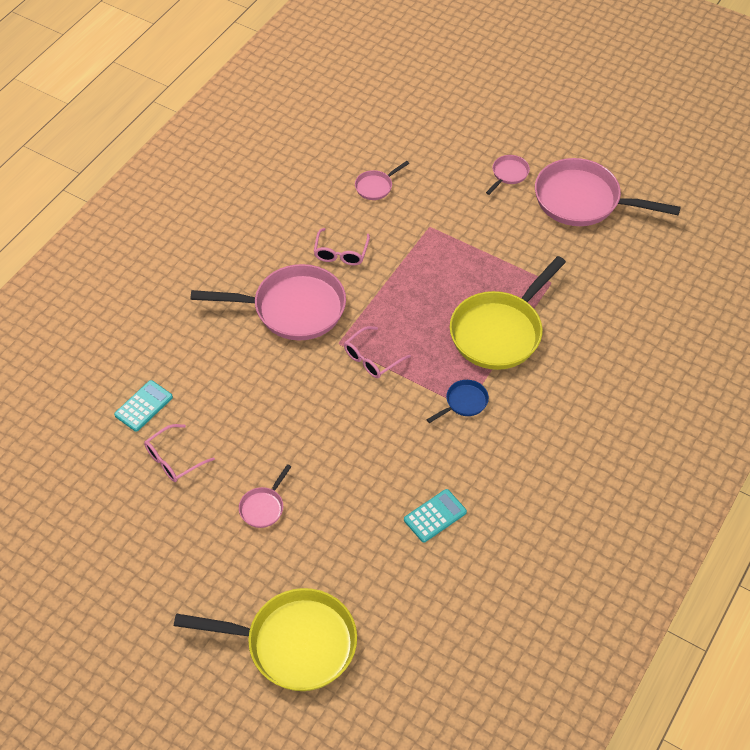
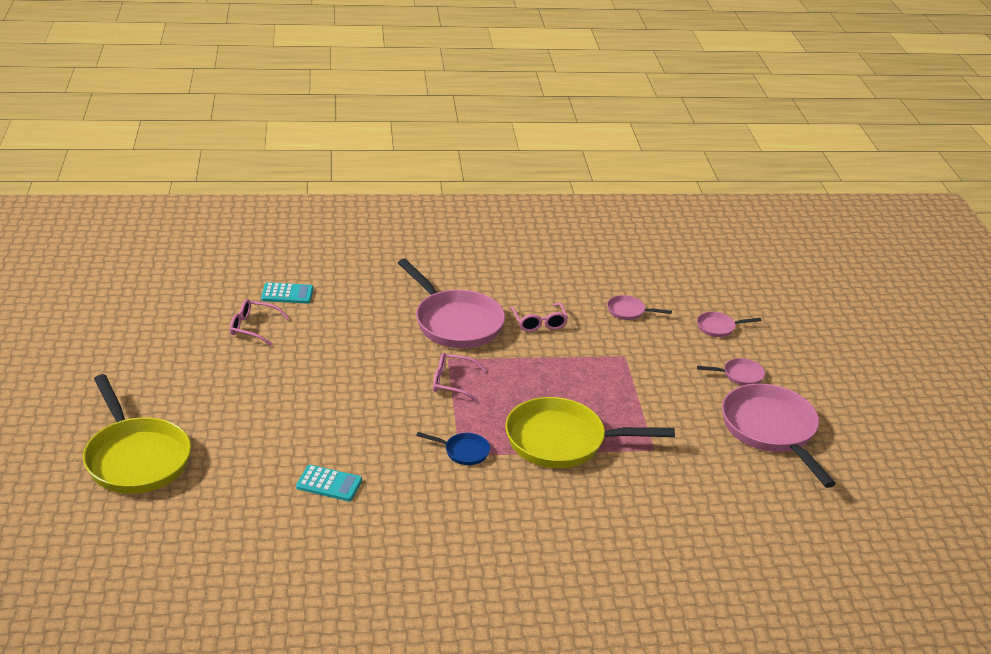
camera: 50 degrees right, 20 degrees down
pink pan [239,464,291,528] -> pink pan moved to [697,312,762,337]
pink glasses [314,228,370,265] -> pink glasses turned 75 degrees counterclockwise [510,303,568,332]

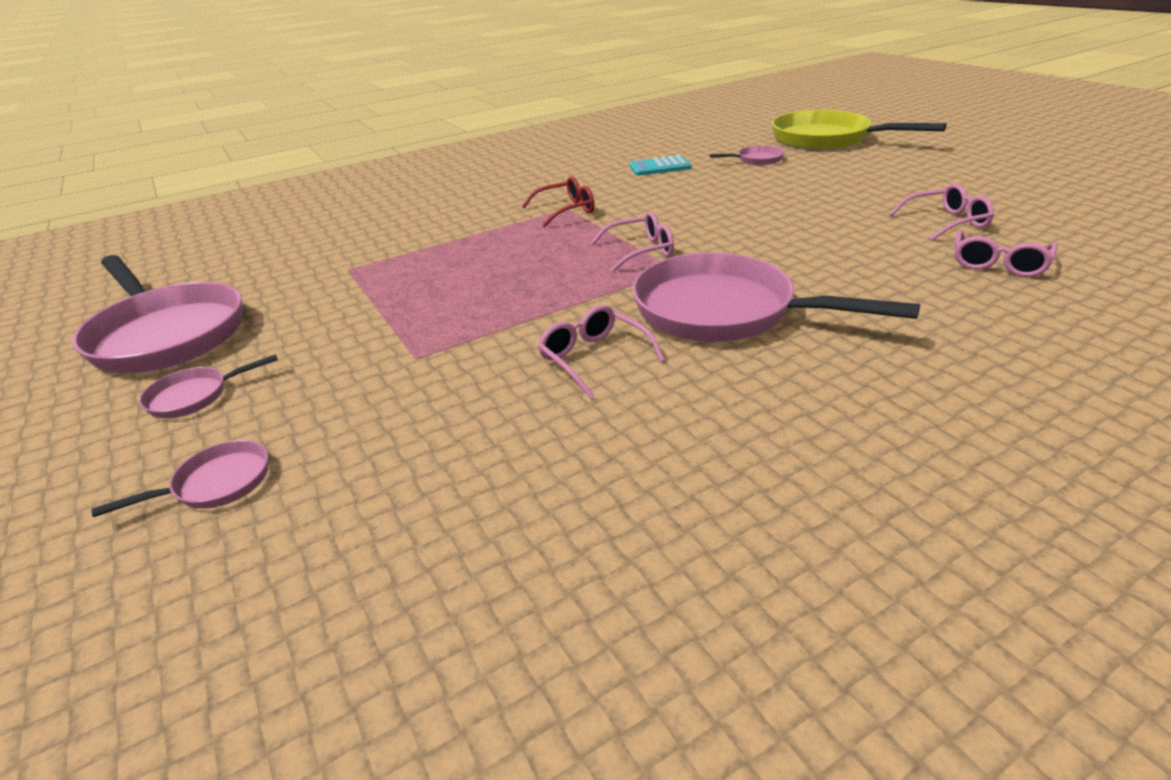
camera: 160 degrees right, 0 degrees up
turquoise calculator [261,282,313,304] -> pink glasses [955,230,1057,277]
blue pan [416,432,490,465] -> red glasses [521,176,594,228]
yellow pan [505,397,675,468] -> none
pink pan [607,295,672,320] -> pink pan moved to [710,146,784,165]

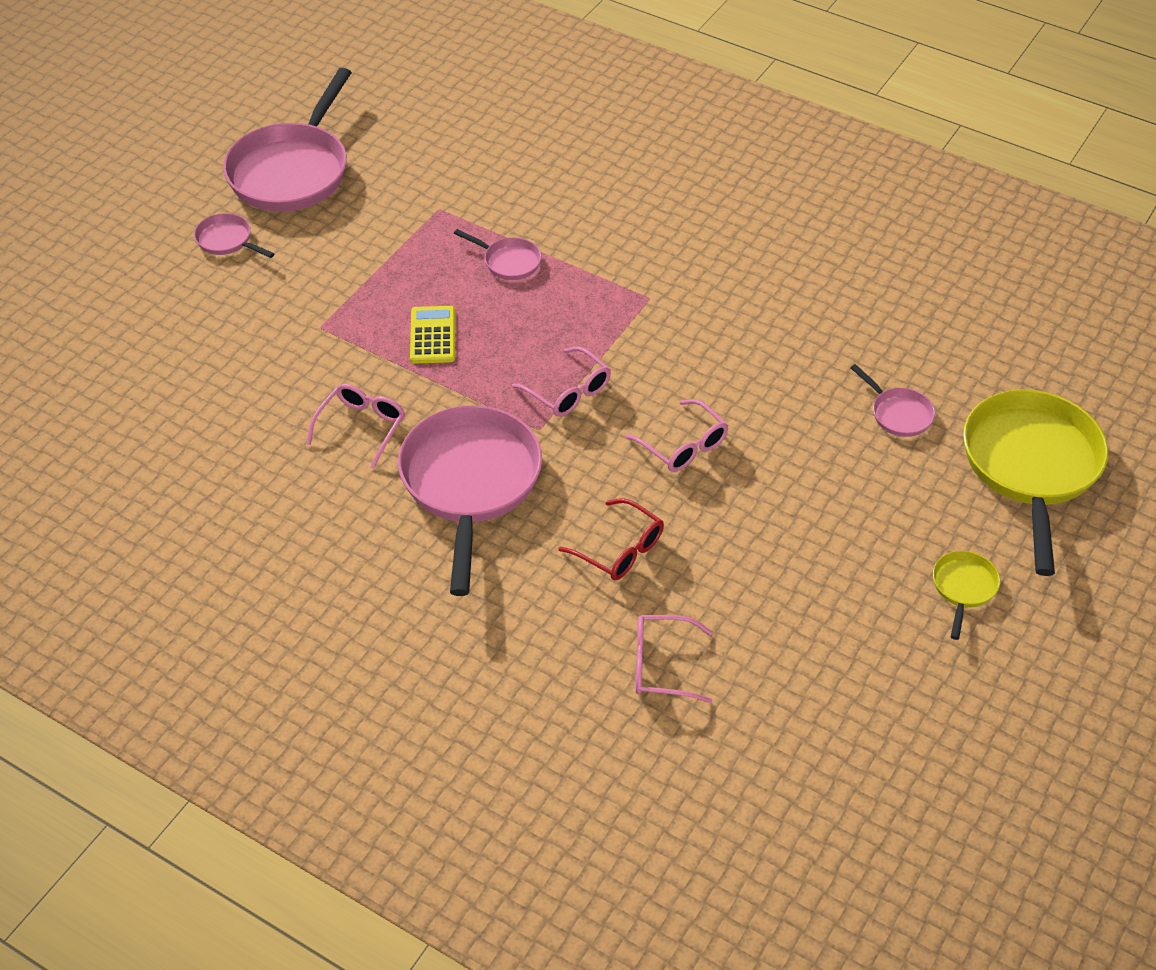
camera: 60 degrees right, 15 degrees up
pink pan [91,440,268,517] -> pink pan moved to [454,229,541,280]
red glasses [521,176,594,228] -> red glasses moved to [558,498,664,580]
turquoise calculator [629,155,691,176] -> none
pink glasses [889,184,994,241] -> pink glasses moved to [626,399,728,472]
none -> yellow calculator [410,306,455,364]
none -> yellow pan [933,551,1000,640]

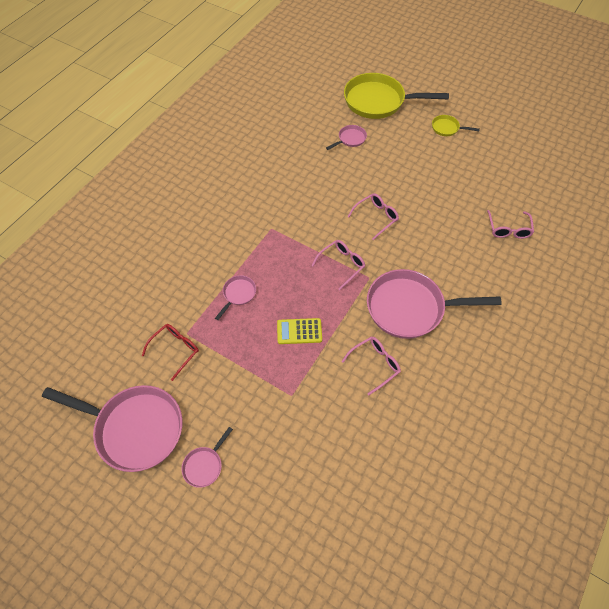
camera: 90 degrees left, 10 degrees up
pink glasses [307,384,405,469] -> pink glasses turned 120 degrees clockwise [341,337,401,395]
red glasses [558,498,664,580] -> red glasses moved to [142,324,199,381]

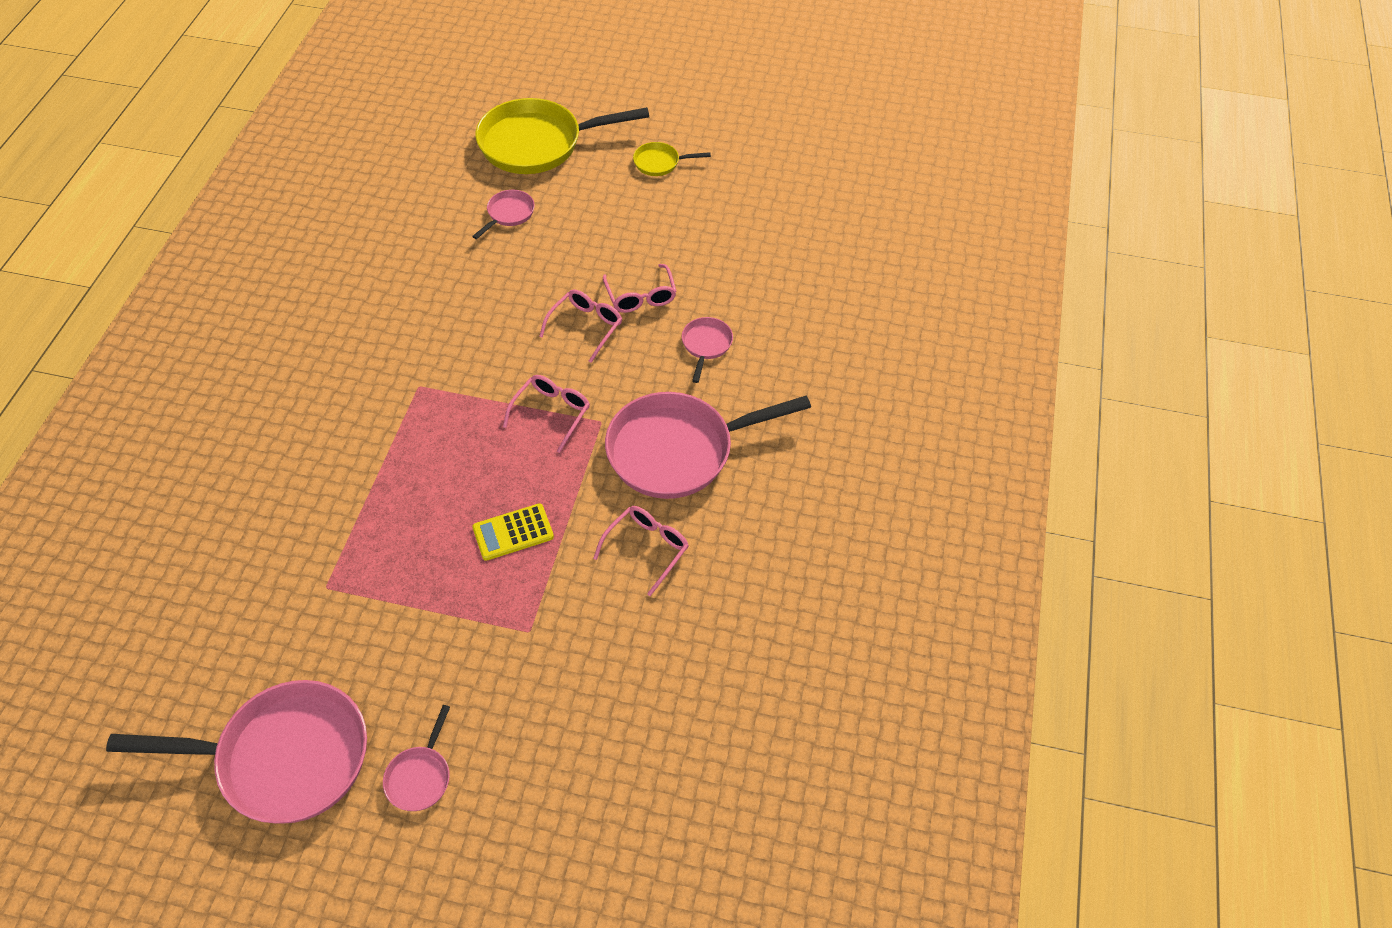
camera: 20 degrees left, 5 degrees down
red glasses [142,324,199,381] -> none
pink pan [215,275,256,320] -> pink pan moved to [682,317,733,383]
pink glasses [487,210,534,239] -> pink glasses moved to [603,264,676,313]

